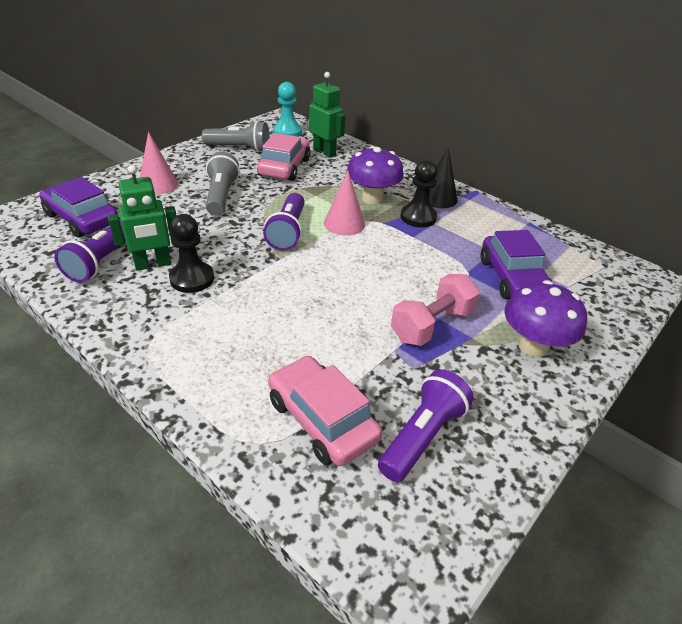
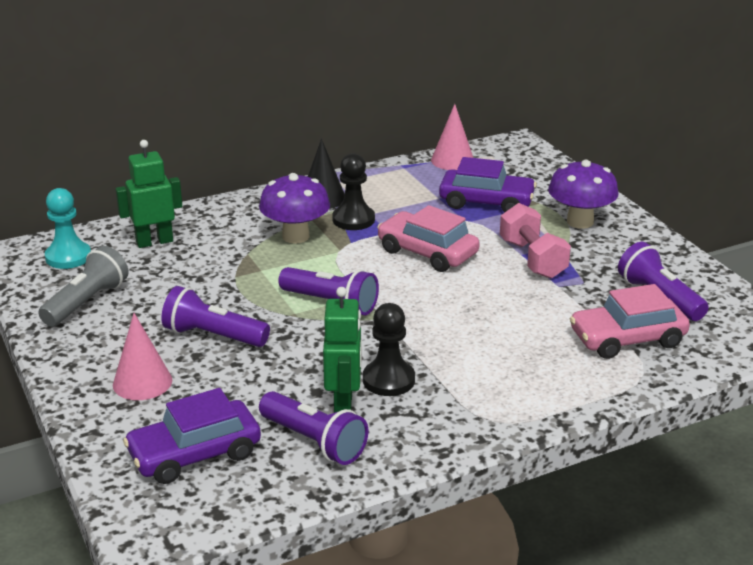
camera: 65 degrees left, 10 degrees down
grey flashlight [206,152,240,215] -> purple flashlight [161,286,270,347]
pink car [257,133,310,181] -> pink car moved to [377,205,480,272]
pink cone [324,171,365,236] -> pink cone moved to [431,104,473,170]

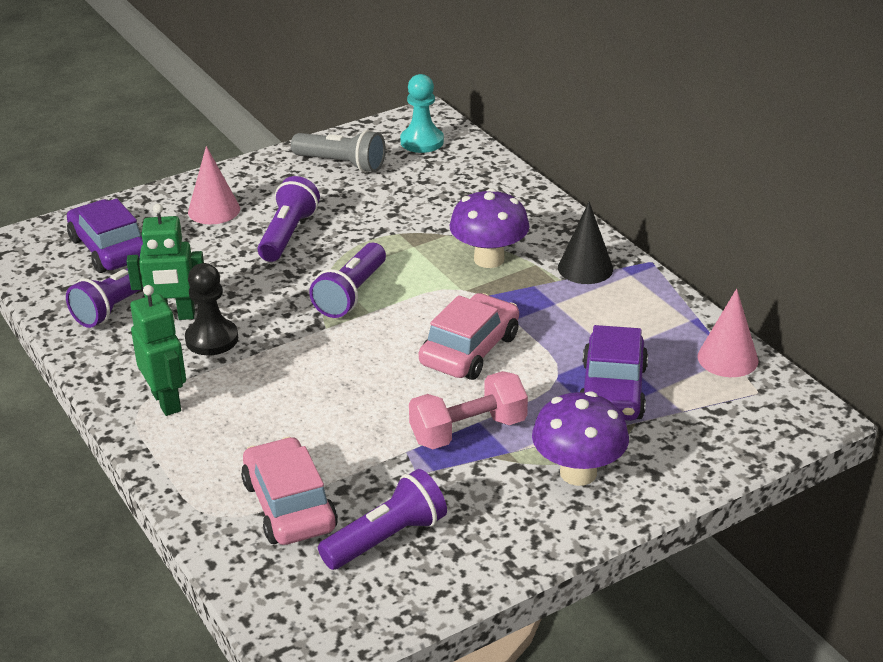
camera: 85 degrees right, 5 degrees up
green robot [116,140,182,248] -> green robot moved to [130,285,186,416]
black pawn [332,153,375,230] -> none

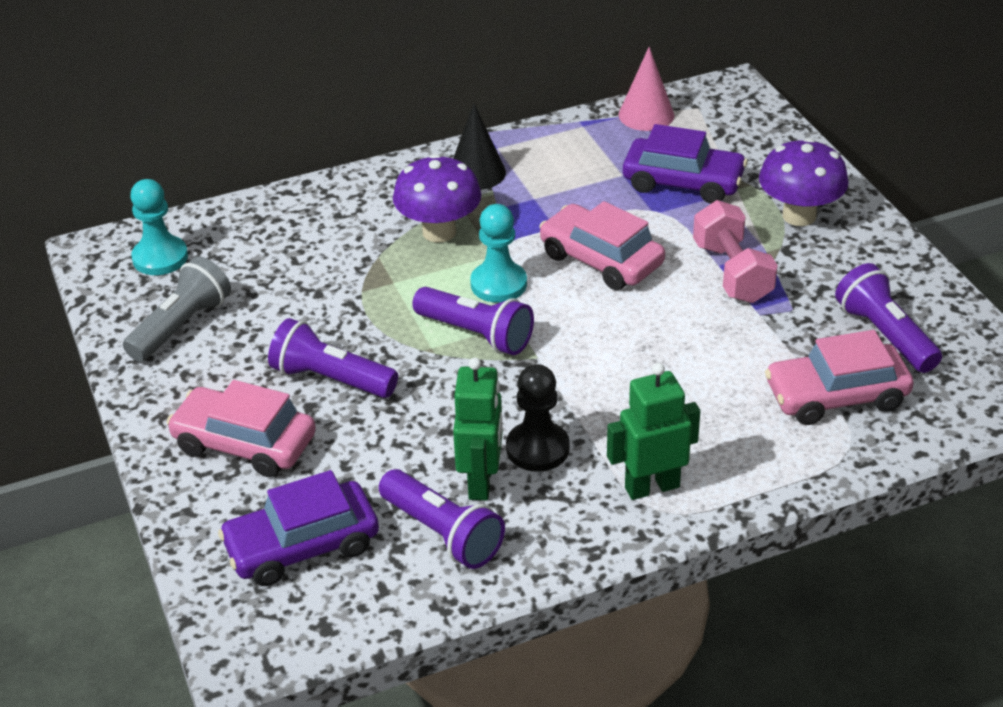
camera: 80 degrees left, 5 degrees up
pink cone [188,146,240,224] -> pink car [167,380,316,477]
none -> turquoise pawn [470,204,527,303]

